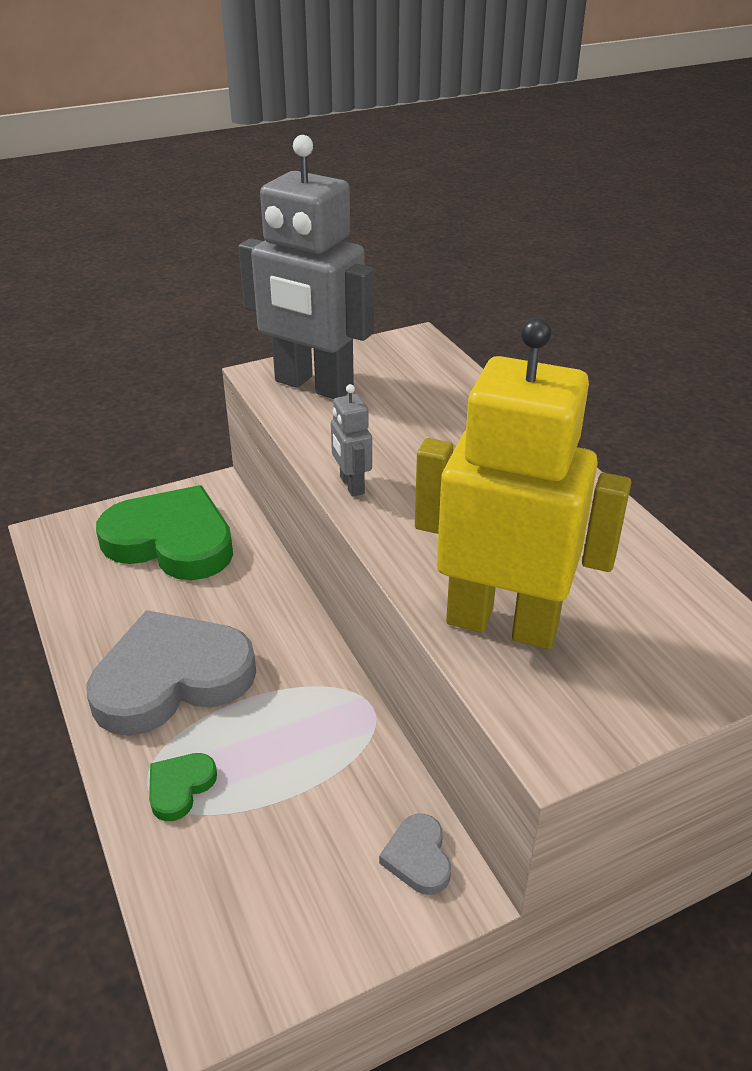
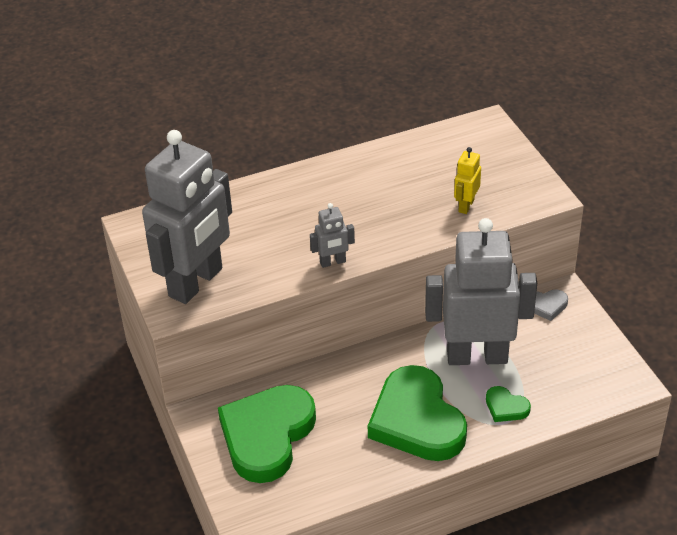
camera: 85 degrees left, 5 degrees up
grey heart [86,610,256,736] -> green heart [368,365,467,461]
yellow robot [415,317,631,649] -> yellow robot [454,147,481,214], size x0.41
none -> grey robot [425,218,537,365]

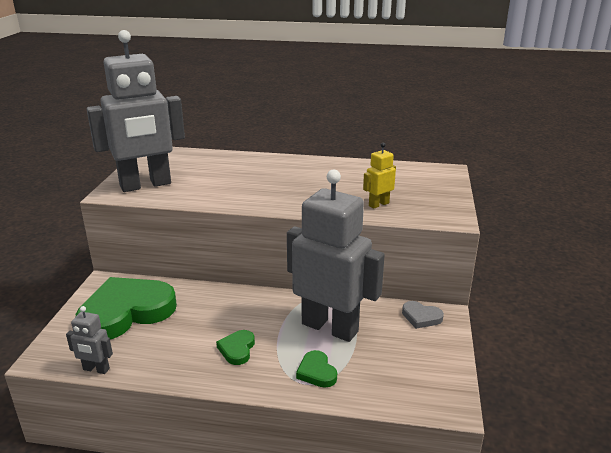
camera: 30 degrees right, 15 degrees down
grey robot [310,203,355,268] -> grey robot moved to [66,306,113,374]
green heart [368,365,467,461] -> green heart [216,330,255,365], size x0.42

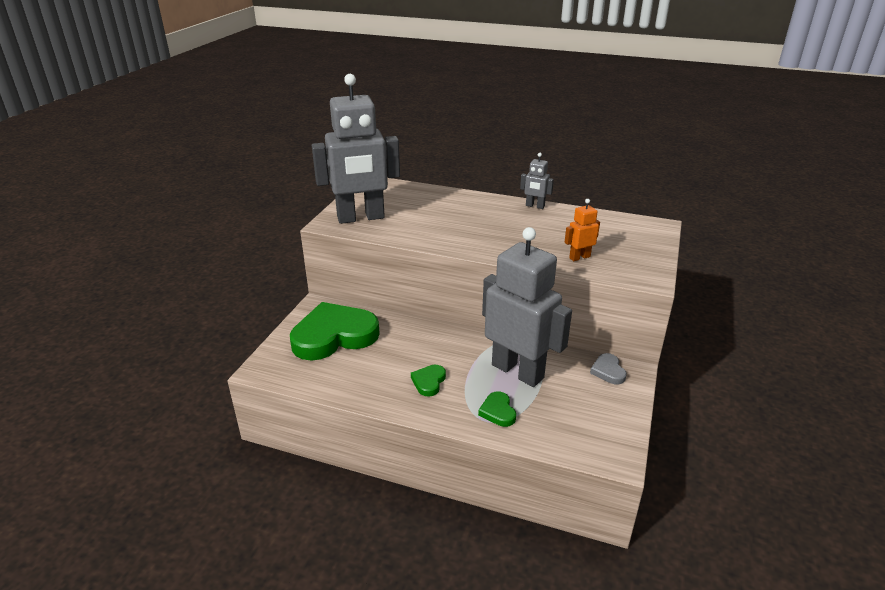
camera: 10 degrees right, 5 degrees up
grey robot [66,306,113,374] -> grey robot moved to [520,153,554,209]
yellow robot [363,143,396,209] -> orange robot [565,199,600,261]
grey heart [402,301,444,329] -> grey heart turned 45 degrees clockwise [590,353,627,384]

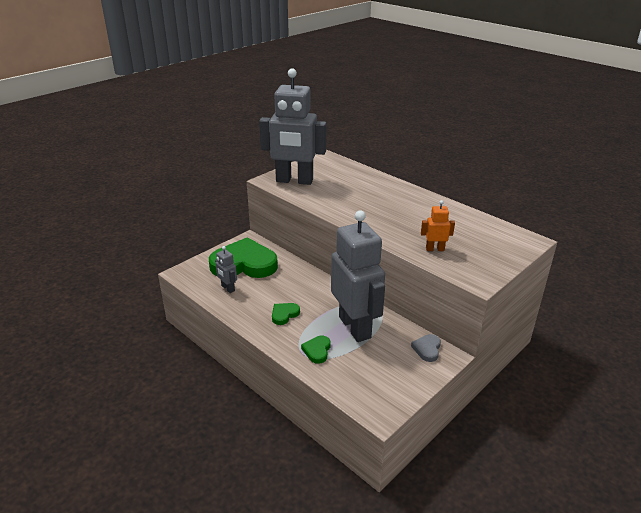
camera: 25 degrees right, 0 degrees up
grey robot [520,153,554,209] -> grey robot moved to [215,246,237,293]

